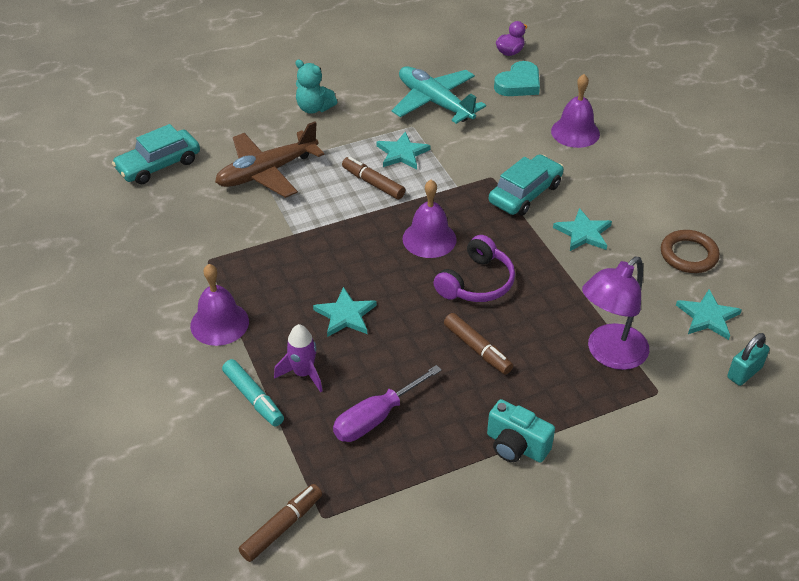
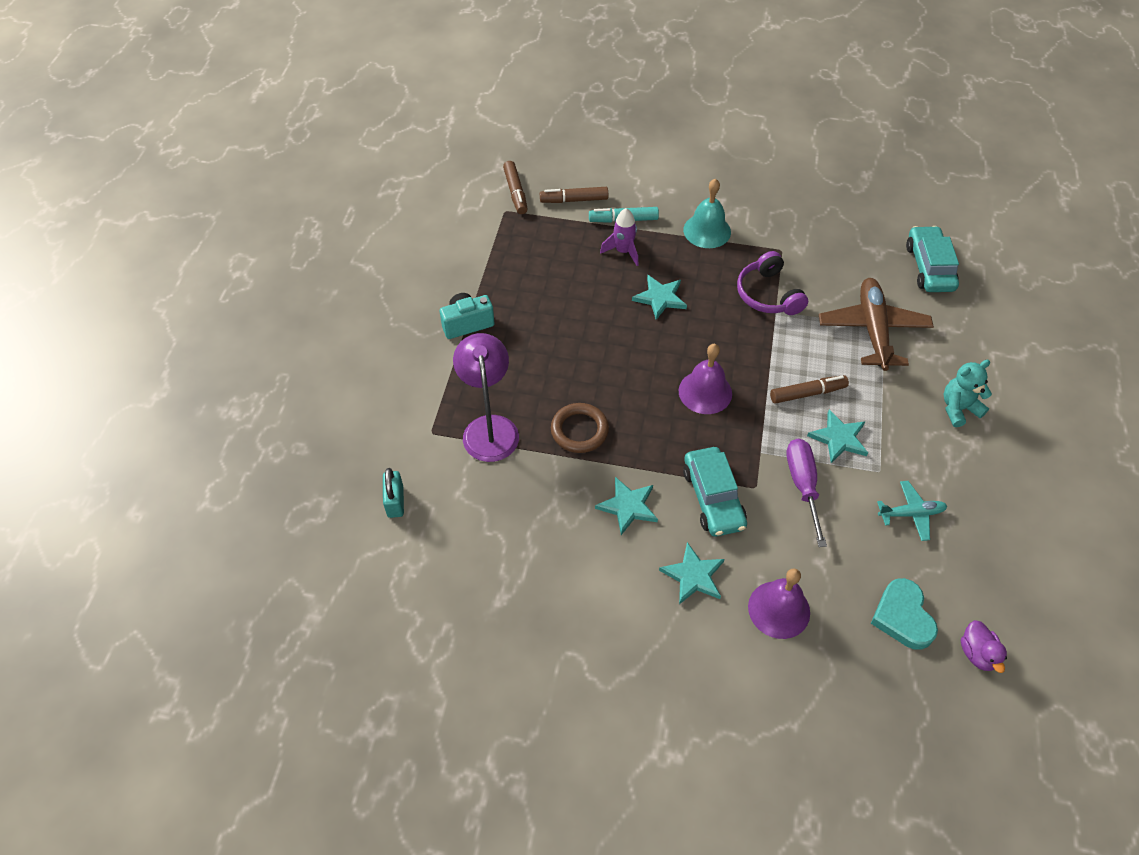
camera: 125 degrees right, 10 degrees up
purple bell [190,264,249,346] -> turquoise bell [683,178,731,248]
purple screwdriver [333,365,442,442] -> purple screwdriver moved to [787,439,827,547]
turquoise plane [392,66,486,124] -> turquoise plane [877,481,947,541], size x0.54
purple headphones [433,235,515,302] -> purple headphones moved to [737,251,808,315]
brown marker [444,313,513,374] -> brown marker moved to [540,187,608,203]
brown ring [661,230,720,273] -> brown ring moved to [551,403,609,453]
turquoise star [676,289,742,340] -> turquoise star moved to [659,542,724,604]

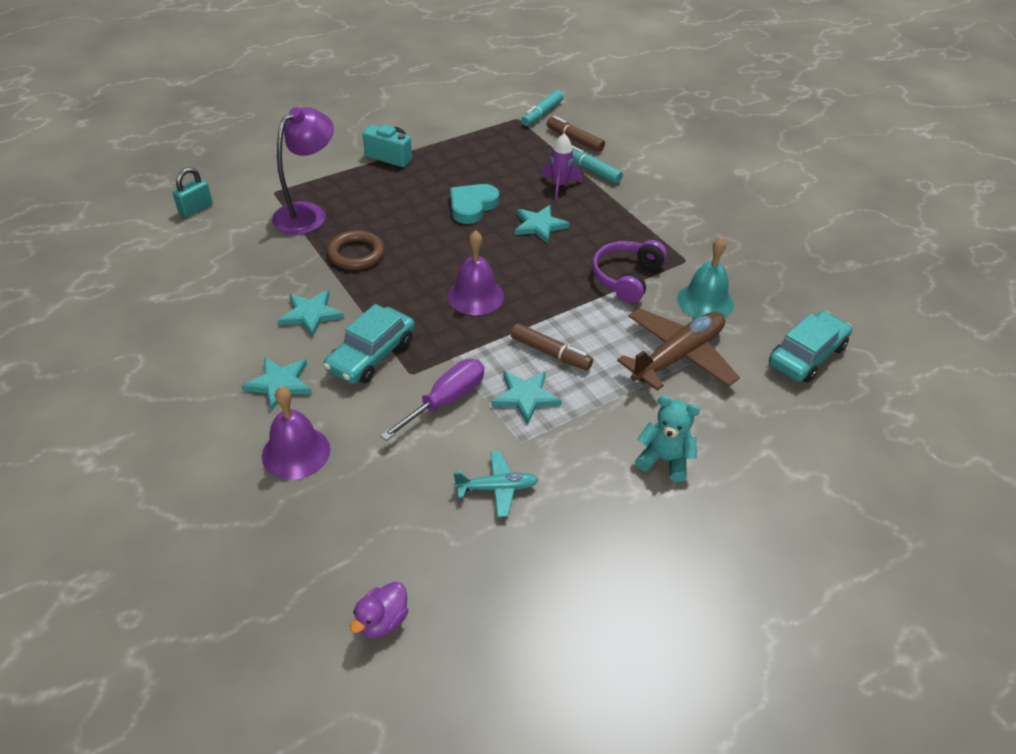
camera: 45 degrees right, 10 degrees down
brown marker [503,161,527,214] -> turquoise marker [521,90,563,126]
turquoise bell [683,178,731,248] -> turquoise bell moved to [677,237,734,318]
turquoise heart [871,578,938,650] -> turquoise heart moved to [450,184,499,224]
turquoise plane [877,481,947,541] -> turquoise plane turned 45 degrees counterclockwise [454,451,538,517]

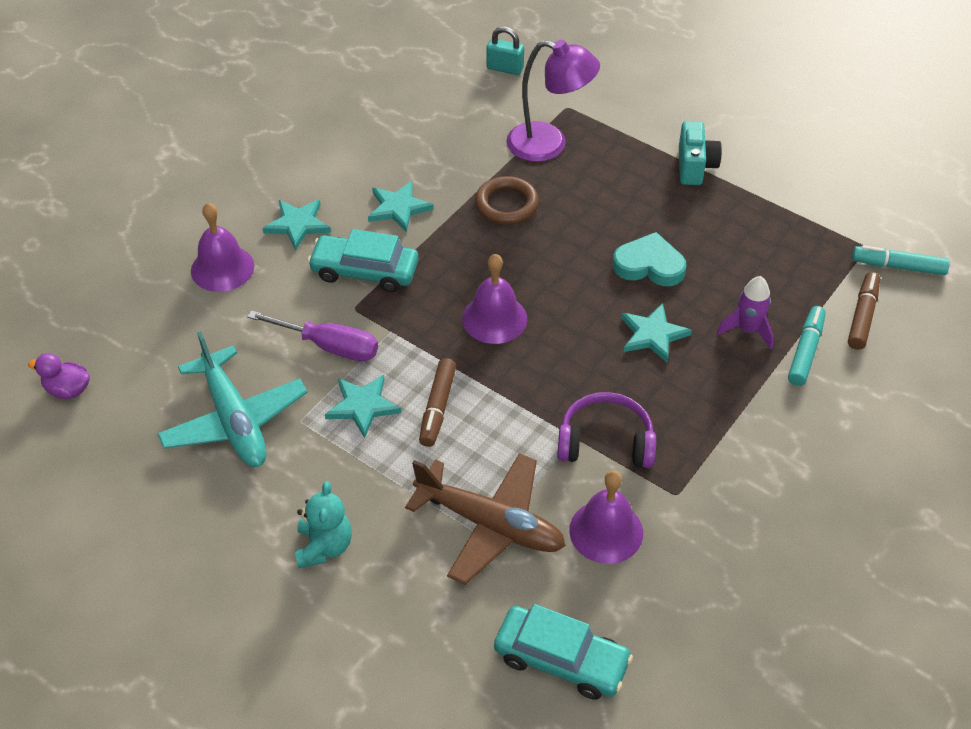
camera: 70 degrees right, 5 degrees up
turquoise plane [454,451,538,517] -> turquoise plane [157,331,307,467], size x1.86
turquoise bell [677,237,734,318] -> purple bell [569,471,643,564]

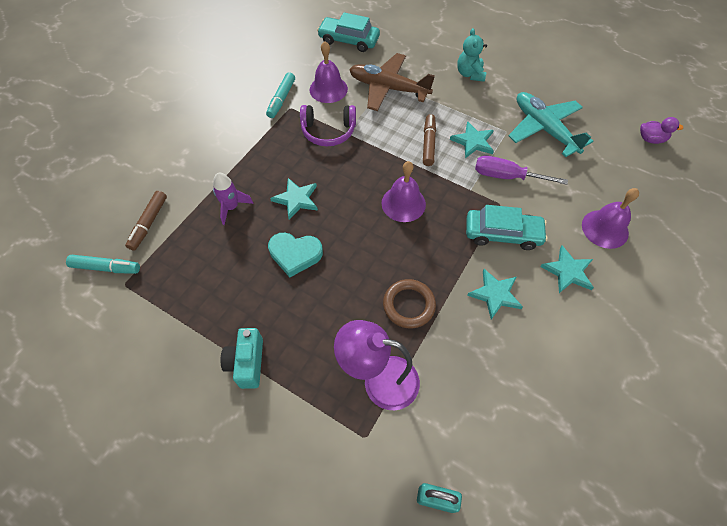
camera: 175 degrees right, 10 degrees up
turquoise marker [788,306,826,386] -> turquoise marker moved to [266,72,295,118]

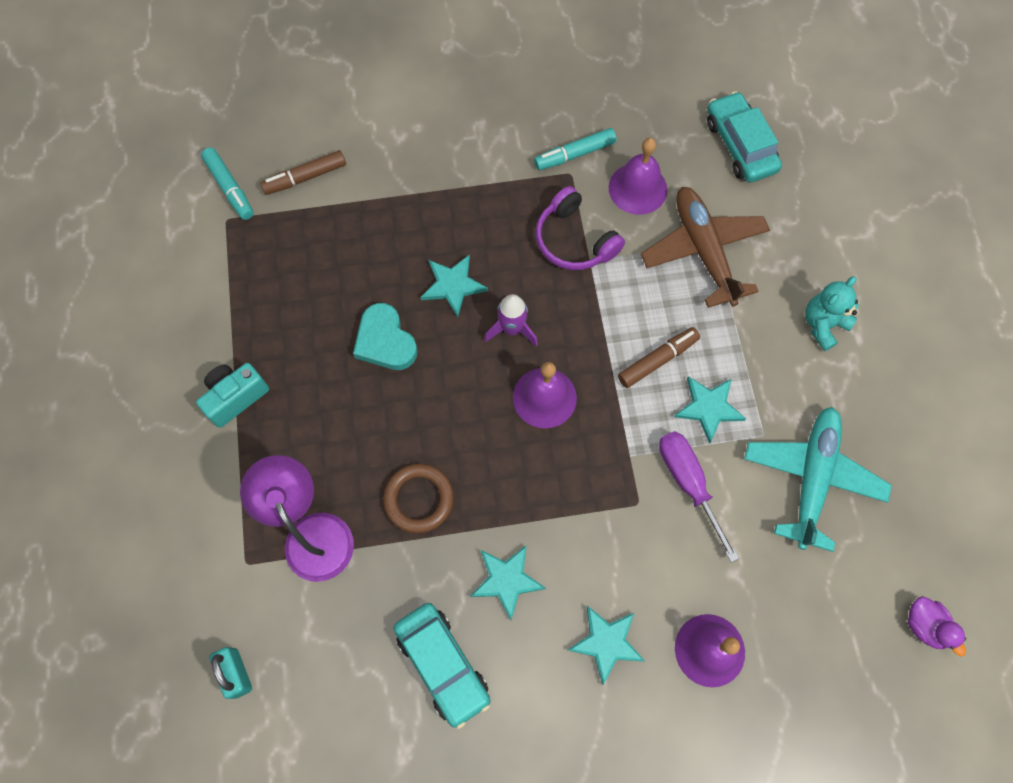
camera: 50 degrees right, 10 degrees up
purple rocket [213,173,254,225] -> purple rocket moved to [484,294,538,346]
turquoise car [466,205,548,250] -> turquoise car moved to [394,603,491,729]

